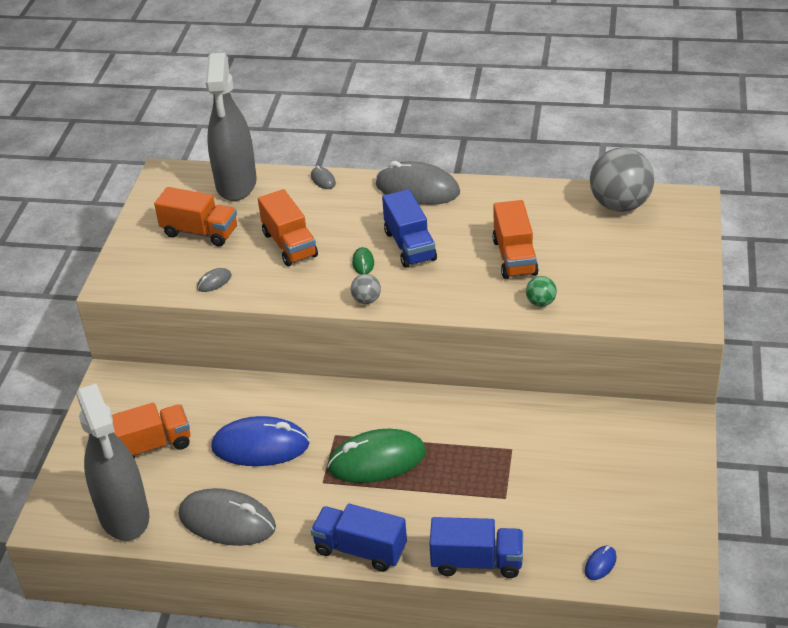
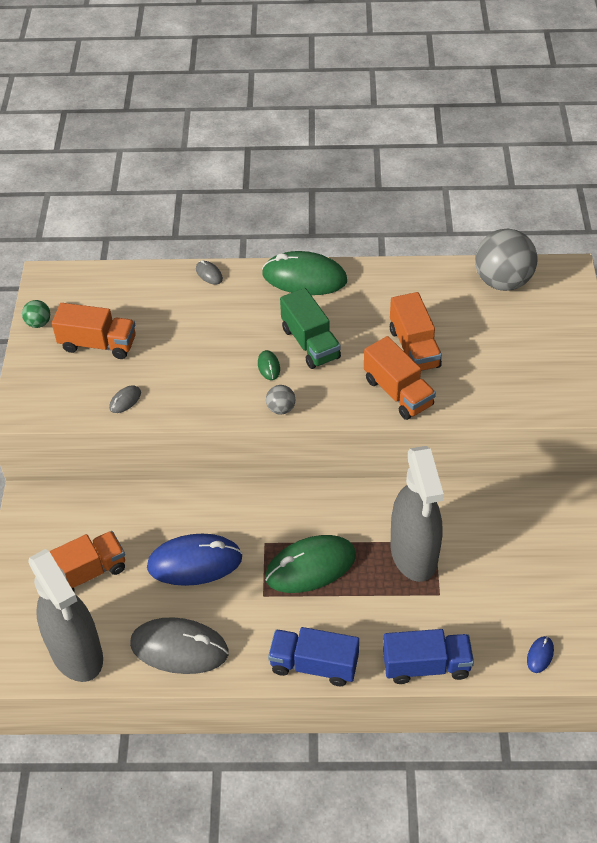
camera: 10 degrees left, 10 degrees up
grey spray bottle [206,53,257,201] -> grey spray bottle moved to [391,446,444,582]
orange truck [258,189,318,266] -> orange truck moved to [364,336,436,420]
grey mouse [376,161,460,205] -> green mouse [262,251,347,295]
blue truck [382,189,437,268] -> green truck [280,288,341,369]
green ball [526,276,557,307] -> green ball moved to [22,300,50,328]

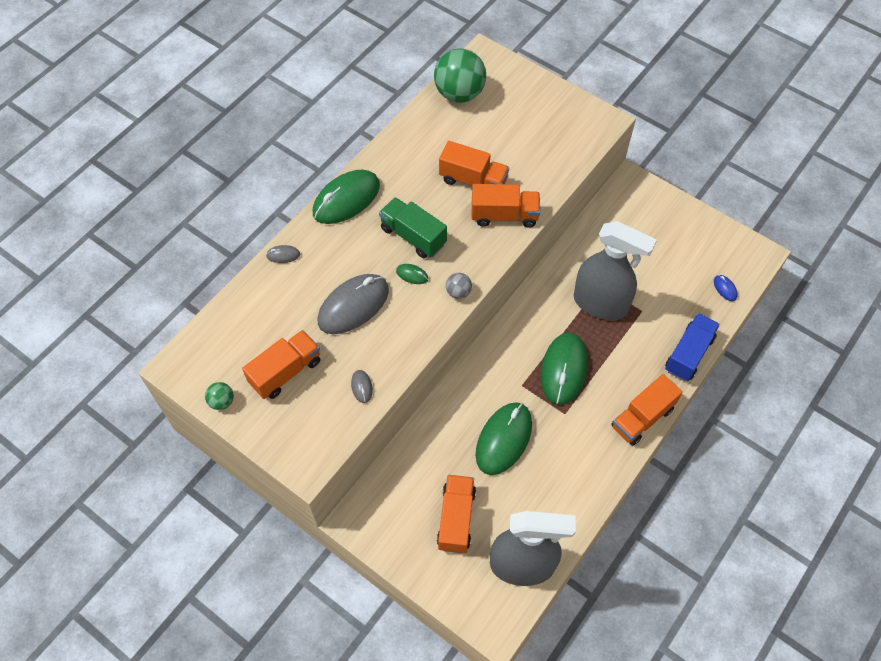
camera: 55 degrees left, 10 degrees up
grey mouse [130,617,228,674] -> grey mouse moved to [318,274,389,334]
blue mouse [147,534,242,586] -> green mouse [476,402,532,475]
blue truck [268,627,359,686] -> orange truck [611,374,683,446]
green truck [280,288,341,369] -> green truck turned 150 degrees counterclockwise [379,197,447,258]
grey ball [475,229,537,291] -> green ball [434,49,486,103]

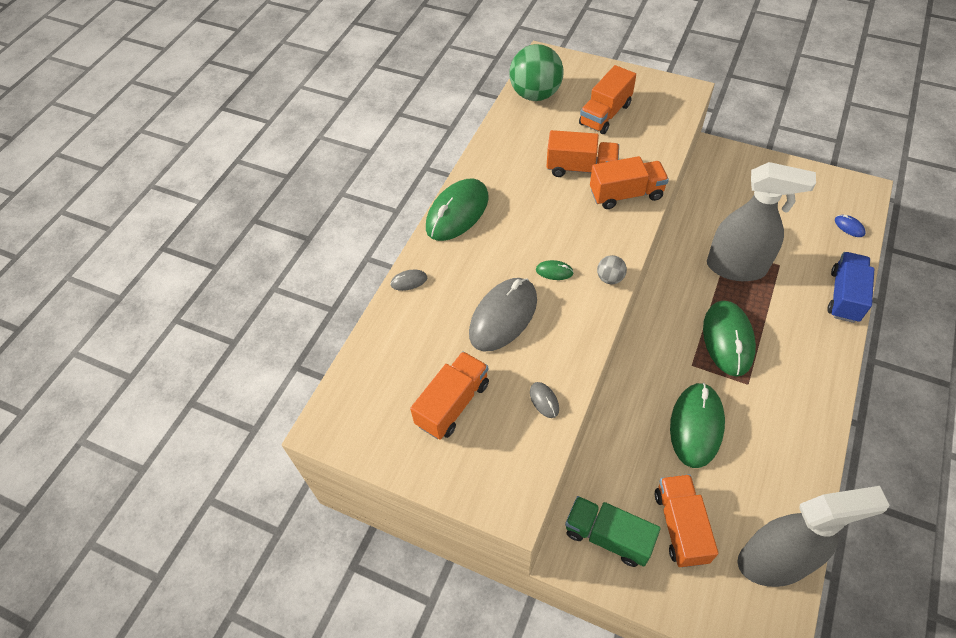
camera: 10 degrees left, 5 degrees down
green ball [205,382,234,410] -> none
green truck [379,197,447,258] -> green truck moved to [565,496,661,567]
orange truck [611,374,683,446] -> orange truck moved to [579,65,636,134]

